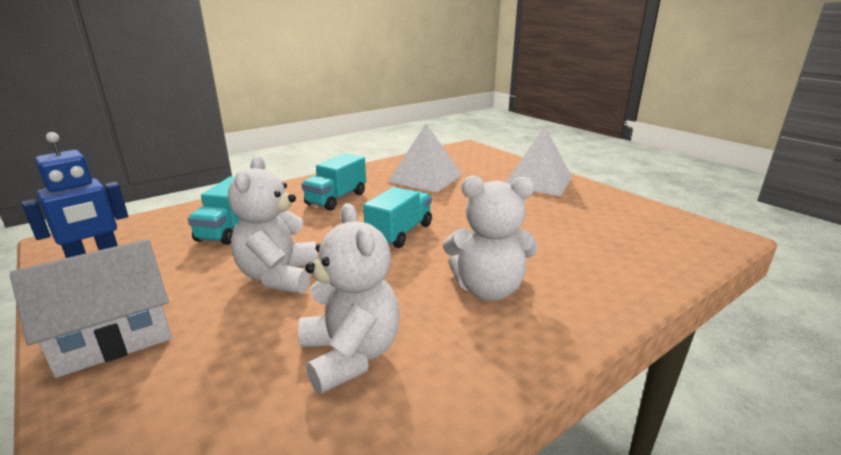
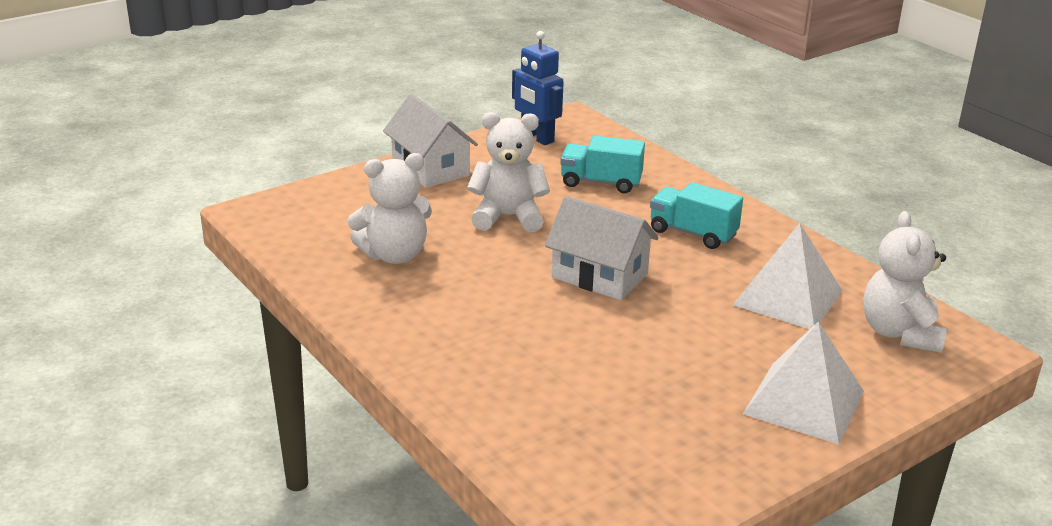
camera: 90 degrees right, 5 degrees up
turquoise truck [363,187,432,248] -> white house [545,196,658,300]
white teddy bear [443,175,538,301] -> white teddy bear moved to [863,211,947,353]

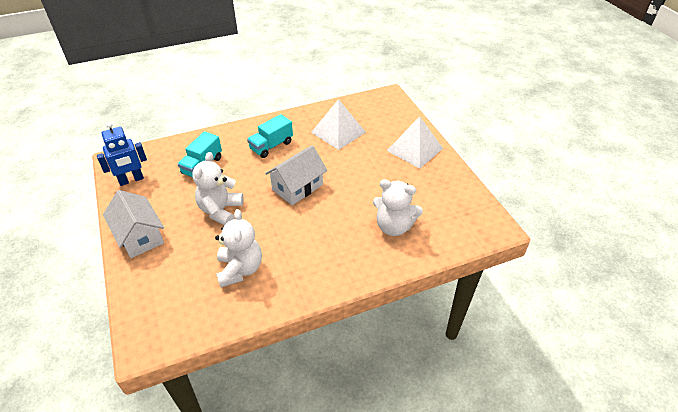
camera: 75 degrees left, 15 degrees up
white house [383,94,478,188] -> white house turned 75 degrees clockwise [103,190,164,258]
white teddy bear [863,211,947,353] -> white teddy bear moved to [373,179,423,236]

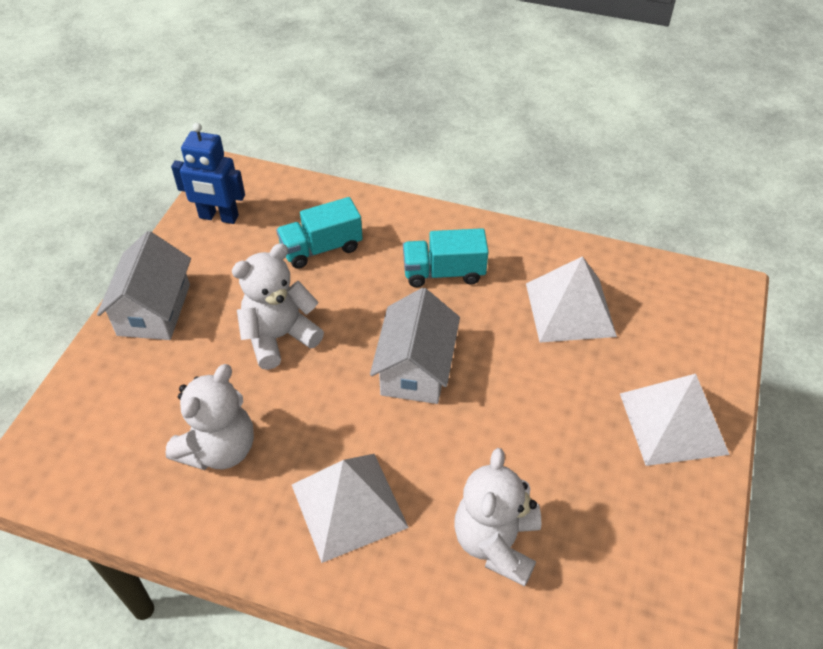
camera: 40 degrees right, 5 degrees up
white house [265,145,327,205] -> white house turned 75 degrees counterclockwise [370,288,460,404]
white teddy bear [373,179,423,236] -> white teddy bear turned 45 degrees clockwise [454,448,541,586]
none -> white pyramid [292,454,409,563]

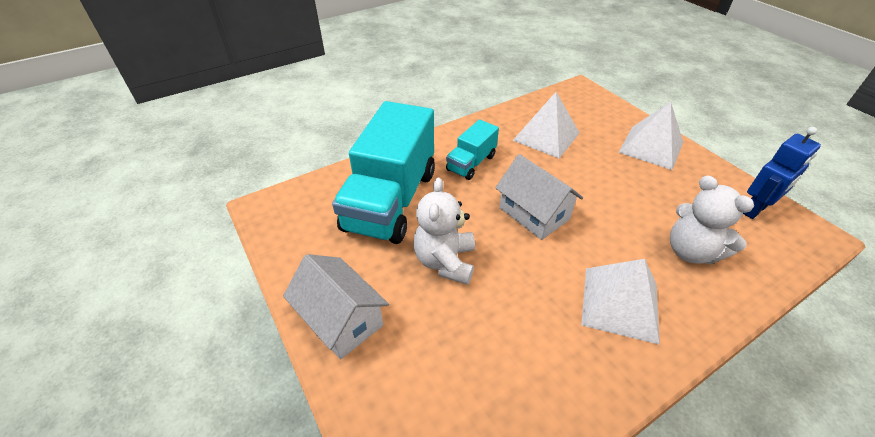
camera: 50 degrees left, 5 degrees down
white teddy bear [166,364,254,470] -> none
blue robot [171,123,245,224] -> blue robot moved to [743,127,821,219]
turquoise truck [276,197,363,269] -> turquoise truck [332,101,435,244], size x2.05

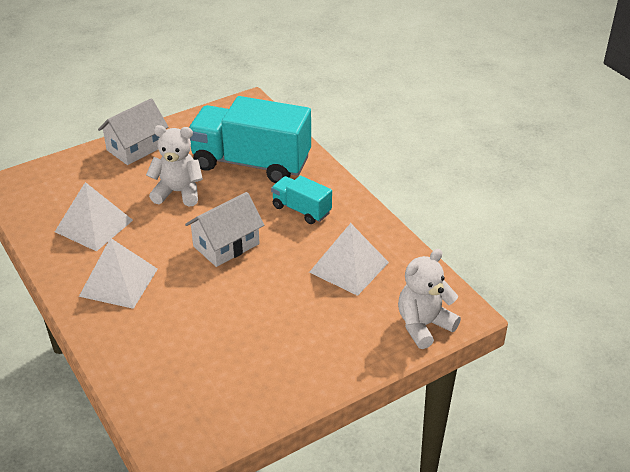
camera: 90 degrees right, 5 degrees down
white pyramid [618,102,683,170] -> white pyramid moved to [55,182,133,251]
white teddy bear [670,175,754,264] -> white teddy bear moved to [398,249,461,349]
blue robot [743,127,821,219] -> none

